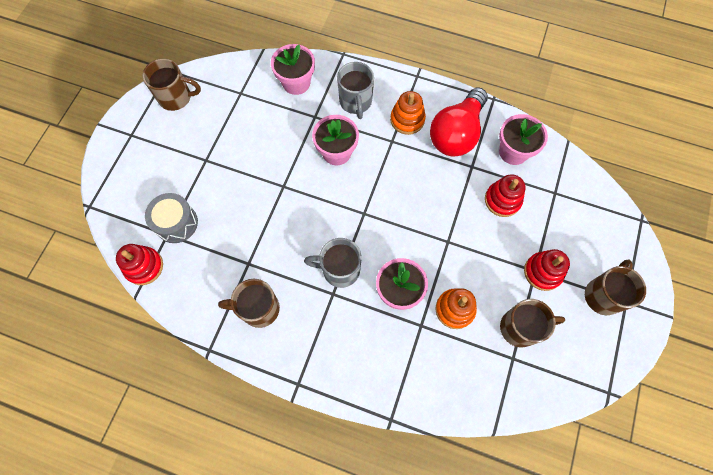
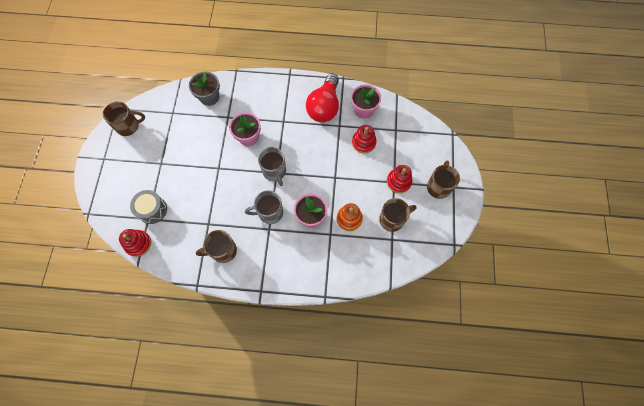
camera: 15 degrees left, 0 degrees up
pink flower pot [271,44,315,95] -> grey flower pot [189,72,220,106]
grey mug [337,62,374,119] -> grey mug moved to [258,147,286,186]
orange stacking toy [390,91,426,135] -> none

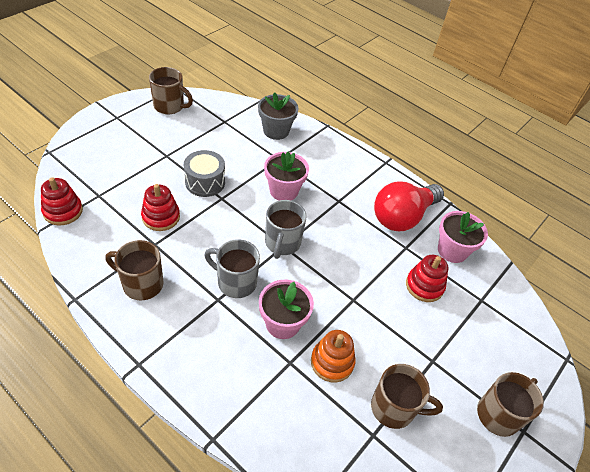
camera: 30 degrees right, 20 degrees down
grey drum [130,190,167,224] -> grey drum moved to [184,150,225,197]
red stacking toy [387,165,413,193] -> red stacking toy moved to [141,184,180,231]

